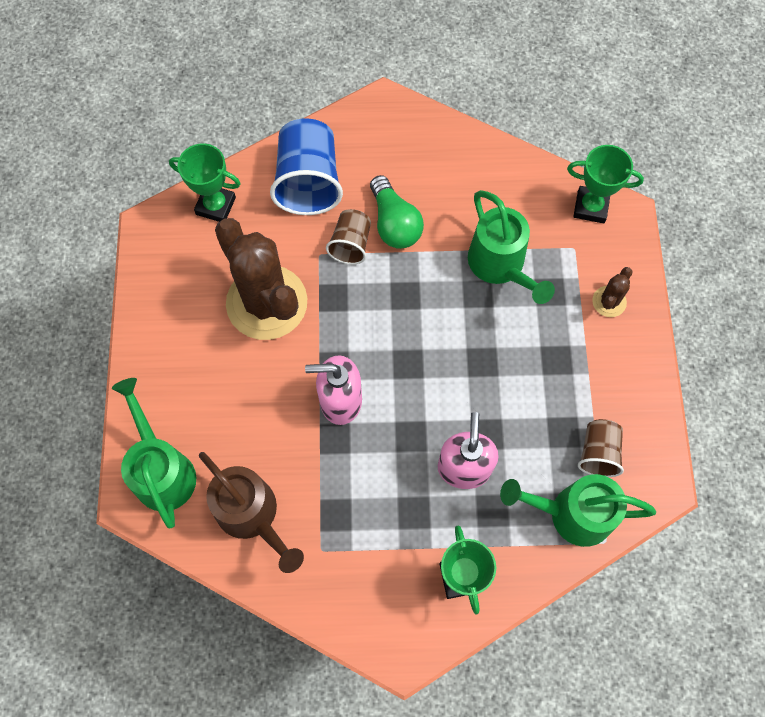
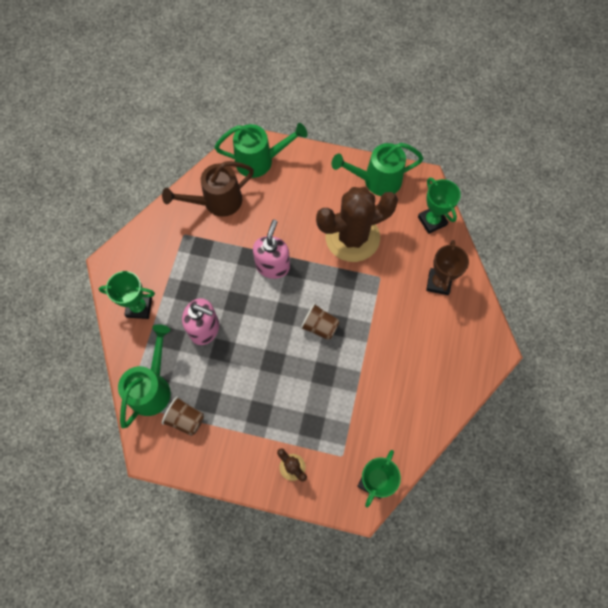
camera: 105 degrees right, 0 degrees up
green trophy [169,143,241,222] -> green trophy turned 60 degrees counterclockwise [418,177,461,234]
blue cup [270,118,343,215] -> brown trophy [426,240,469,295]
brown cup [326,209,371,265] -> brown cup moved to [300,303,340,340]
green light bulb [370,175,424,249] -> none
green watering can [468,190,555,304] -> green watering can moved to [332,143,424,196]

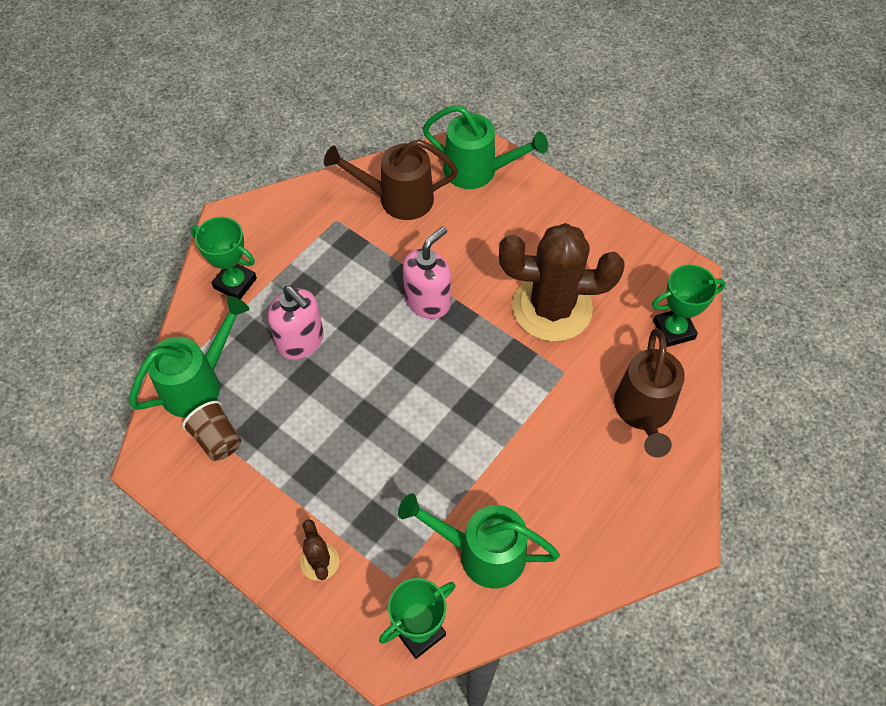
camera: 25 degrees right, 10 degrees down
brown cup [300,303,340,340] -> none
green watering can [332,143,424,196] -> green watering can moved to [398,493,560,589]
green trophy [418,177,461,234] -> green trophy turned 75 degrees clockwise [652,265,726,347]
brown trophy [426,240,469,295] -> brown watering can [614,328,685,457]

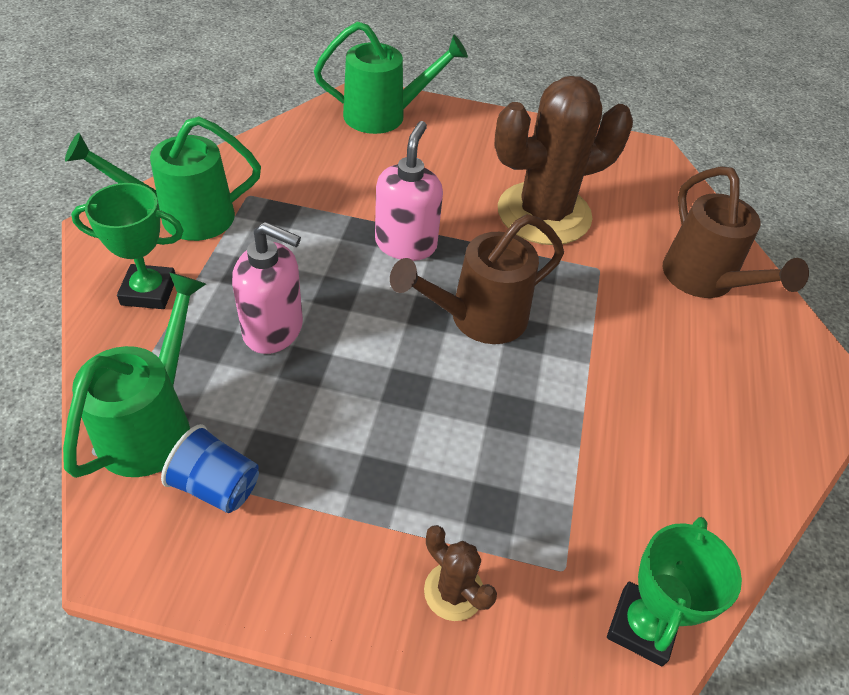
camera: 30 degrees left, 10 degrees down
brown cup [182,401,241,461] -> blue cup [161,424,259,513]
brown watering can [324,139,458,220] -> brown watering can moved to [390,214,564,344]
green watering can [398,493,560,589] -> green watering can moved to [65,116,261,241]
green trophy [652,265,726,347] -> none

